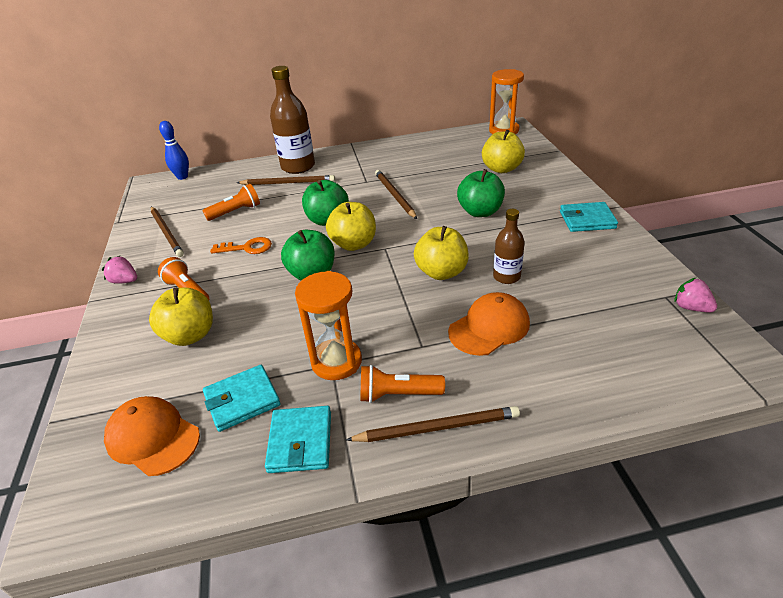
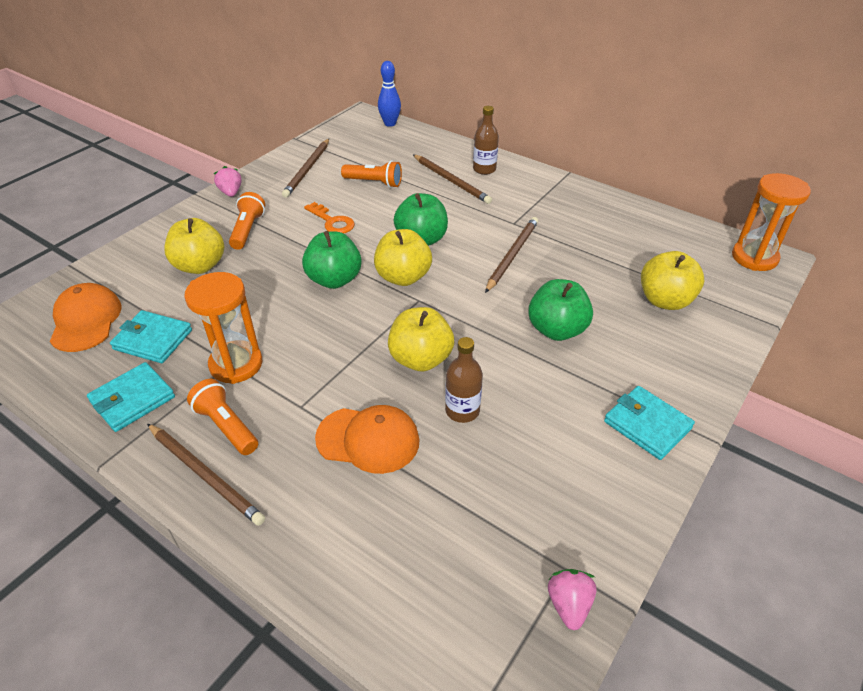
camera: 45 degrees right, 5 degrees up
brown bottle [270,66,315,174] -> brown bottle [473,106,499,175], size x0.56

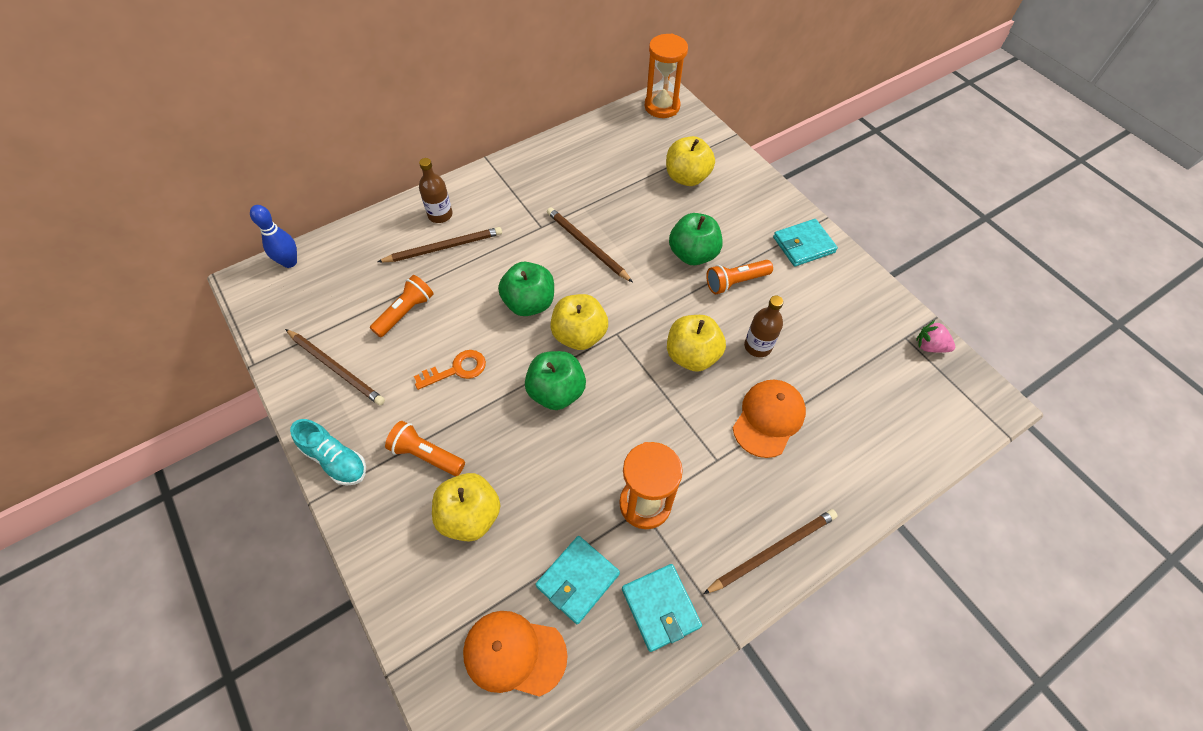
camera: 70 degrees left, 15 degrees up
orange flashlight [187,379,258,455] -> orange flashlight moved to [706,260,773,294]
pink strawberry [214,166,241,197] -> turquoise shoe [290,419,366,486]

